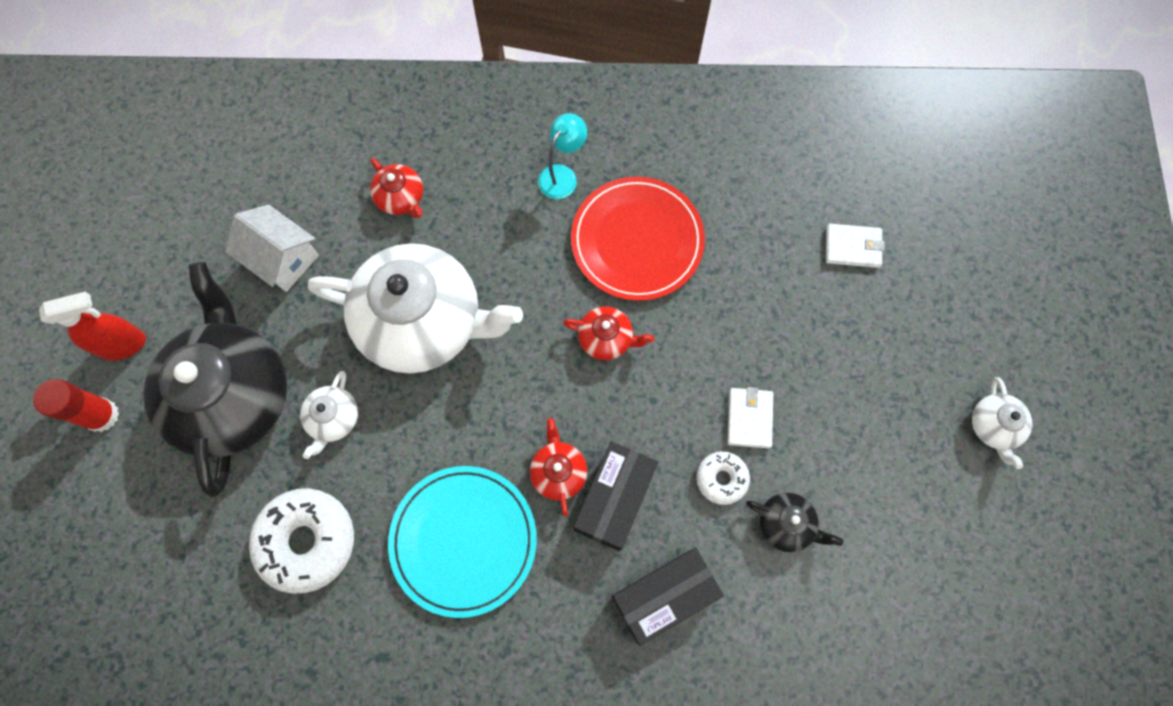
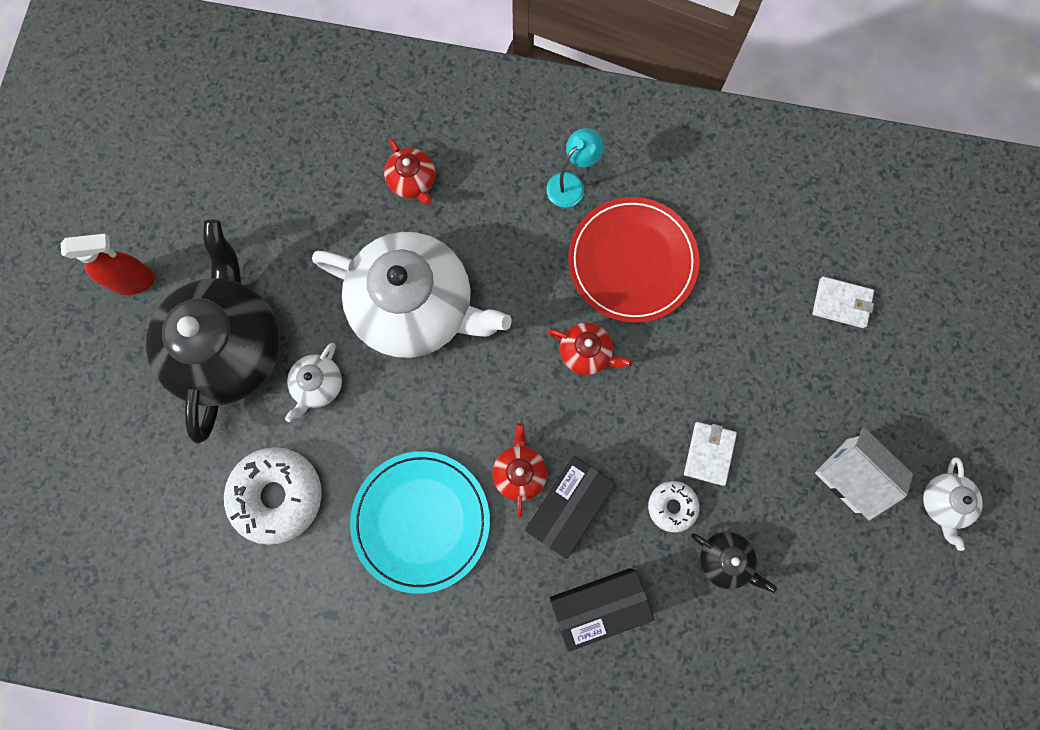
camera: 10 degrees right, 5 degrees up
red glue stick [33,379,119,432] -> none
white house [225,205,319,292] -> white house moved to [815,428,913,521]

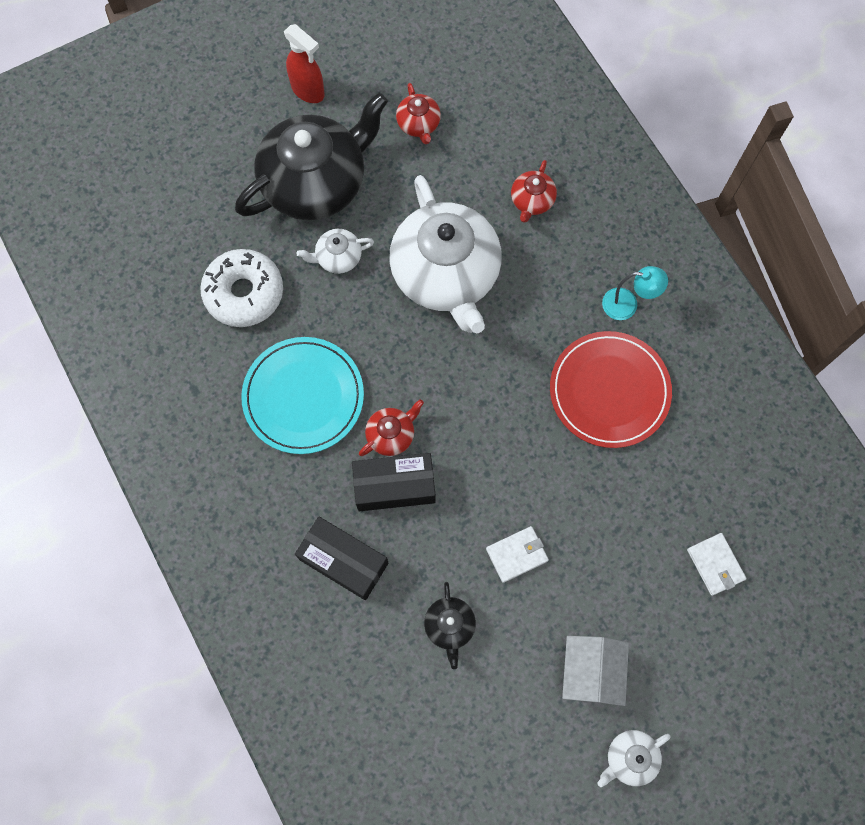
camera: 50 degrees right, 5 degrees down
red teapot [548,322,632,375] -> red teapot moved to [396,83,441,144]
white donut [648,481,699,532] -> none

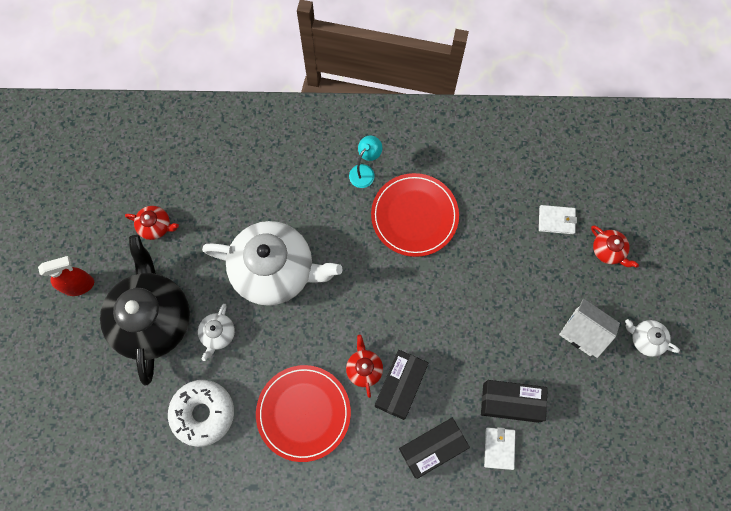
camera: 60 degrees left, 0 degrees up
turquoise plate [241,337,364,454] -> red plate [256,365,351,462]
black teapot [424,582,476,669] -> black box [481,380,548,423]
white wallet [486,526,549,583] -> white wallet moved to [484,427,515,470]
red teapot [511,160,557,223] -> red teapot moved to [591,226,639,268]
white teapot [597,730,671,787] -> white teapot turned 120 degrees clockwise [625,319,680,357]

